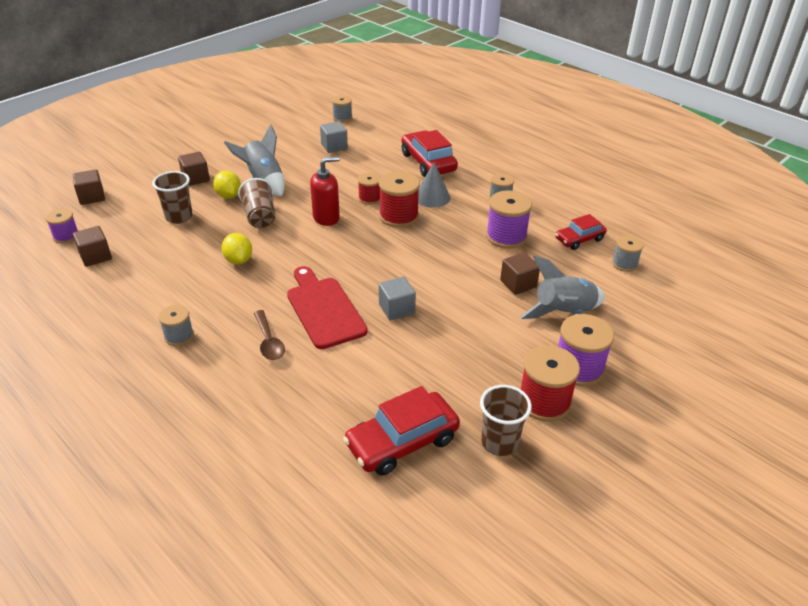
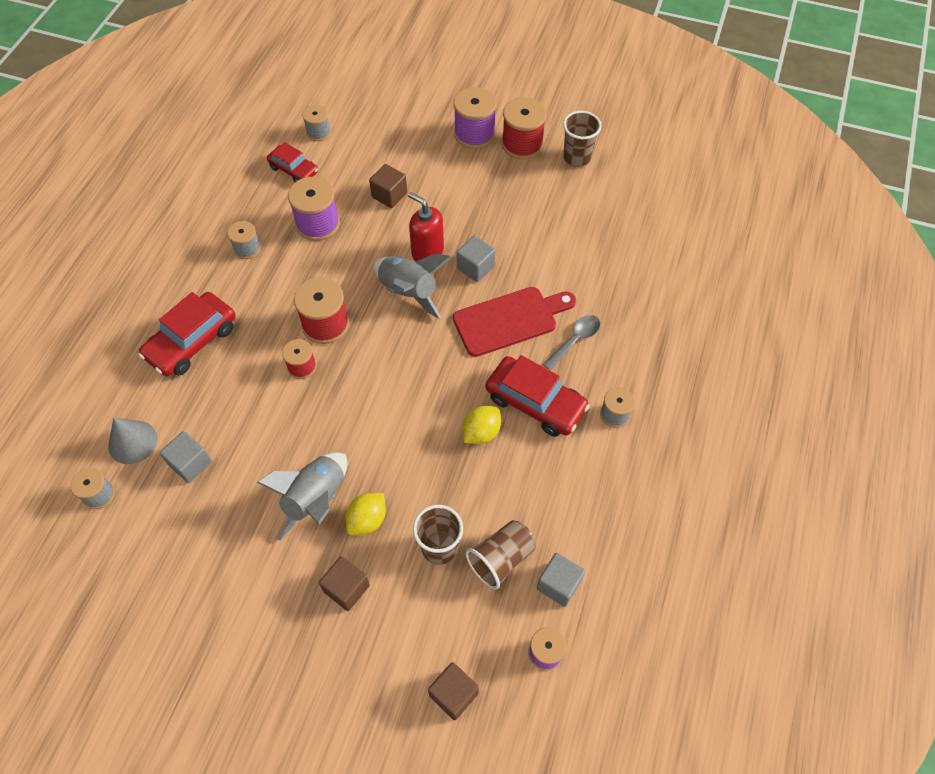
camera: 115 degrees left, 20 degrees up
brown cube [73,226,112,267] -> grey cube [537,553,585,607]
brown cup [238,178,275,228] -> brown cup moved to [465,520,536,589]
brown spoon [254,310,285,360] -> grey spoon [543,315,600,371]
red cutting board [287,266,368,349] -> red cutting board turned 150 degrees counterclockwise [453,287,576,357]
red soap dispenser [310,156,340,226] -> red soap dispenser moved to [408,192,444,261]
red car [343,386,460,476] -> red car moved to [485,355,590,437]
grey cone [418,162,450,208] -> grey cone moved to [109,418,157,464]
grey rocket [520,256,605,319] -> grey rocket moved to [374,253,452,319]

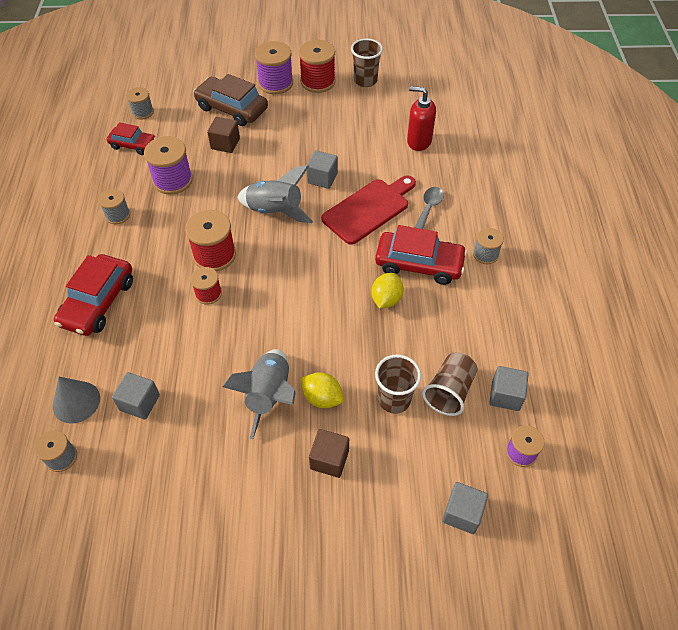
camera: 20 degrees left, 5 degrees down
yellow lemon [345,493,386,535] -> yellow lemon turned 75 degrees counterclockwise [300,372,343,408]
red soap dispenser [408,192,444,261] -> red soap dispenser moved to [407,86,436,151]
brown cube [428,662,479,720] -> grey cube [442,482,488,534]
none -> brown car [193,74,268,126]

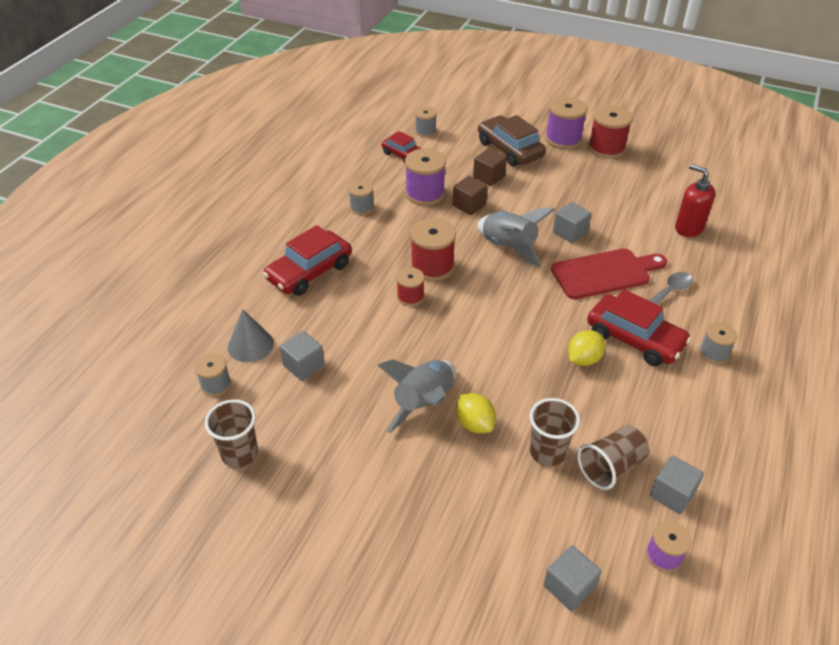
camera: 25 degrees right, 10 degrees down
brown cube [309,429,349,478] -> brown cube moved to [453,176,488,215]
brown cup [351,39,383,87] -> brown cup moved to [205,399,258,468]

